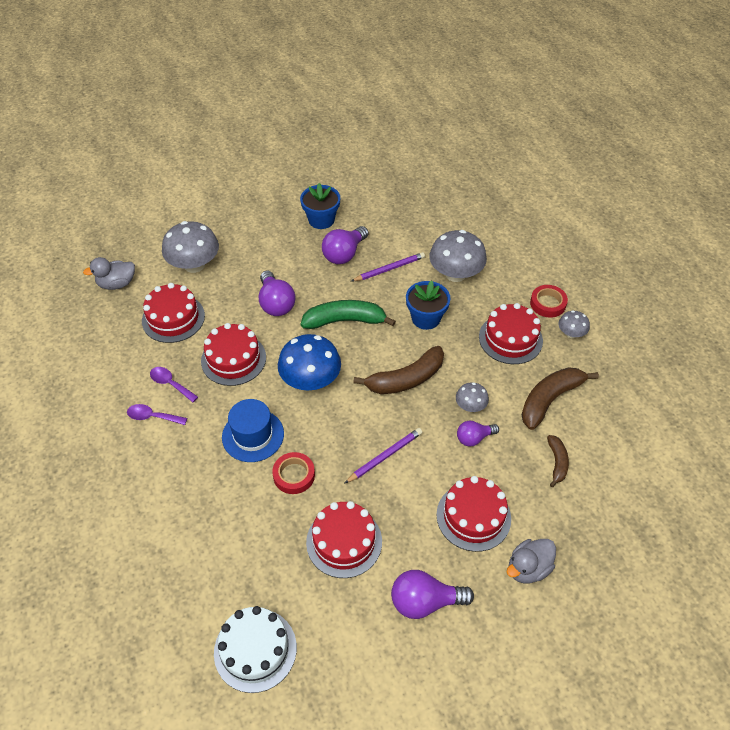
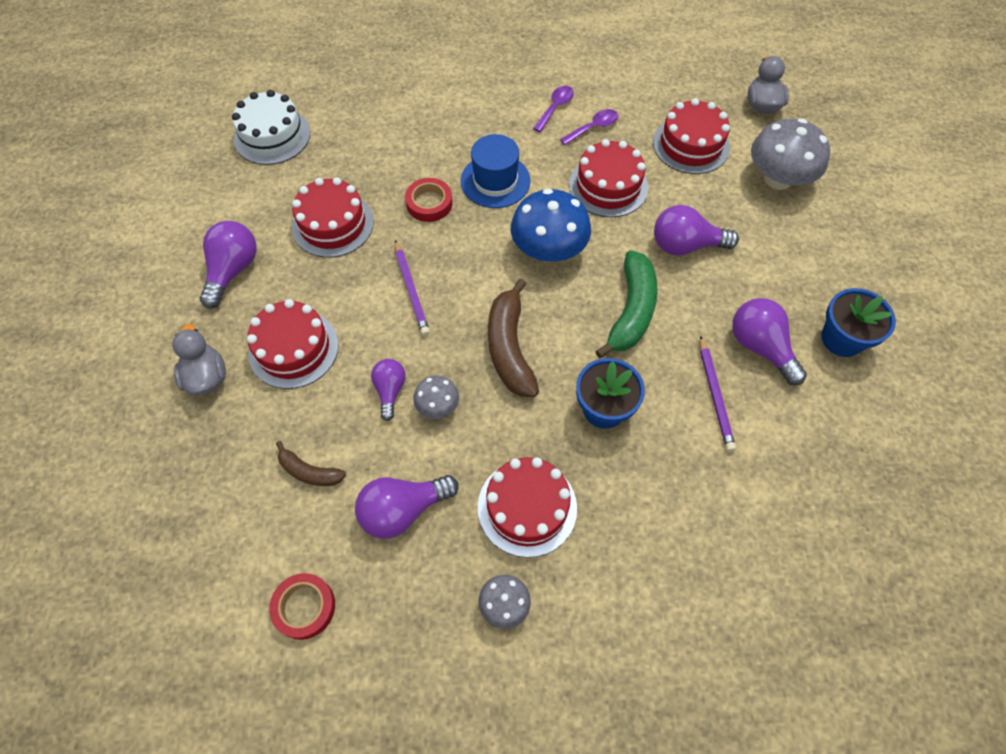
camera: 110 degrees right, 10 degrees up
grey mushroom [429,230,487,282] -> none
brown banana [521,367,599,430] -> purple light bulb [355,475,459,539]
red tape [530,285,568,318] -> red tape moved to [269,573,335,640]

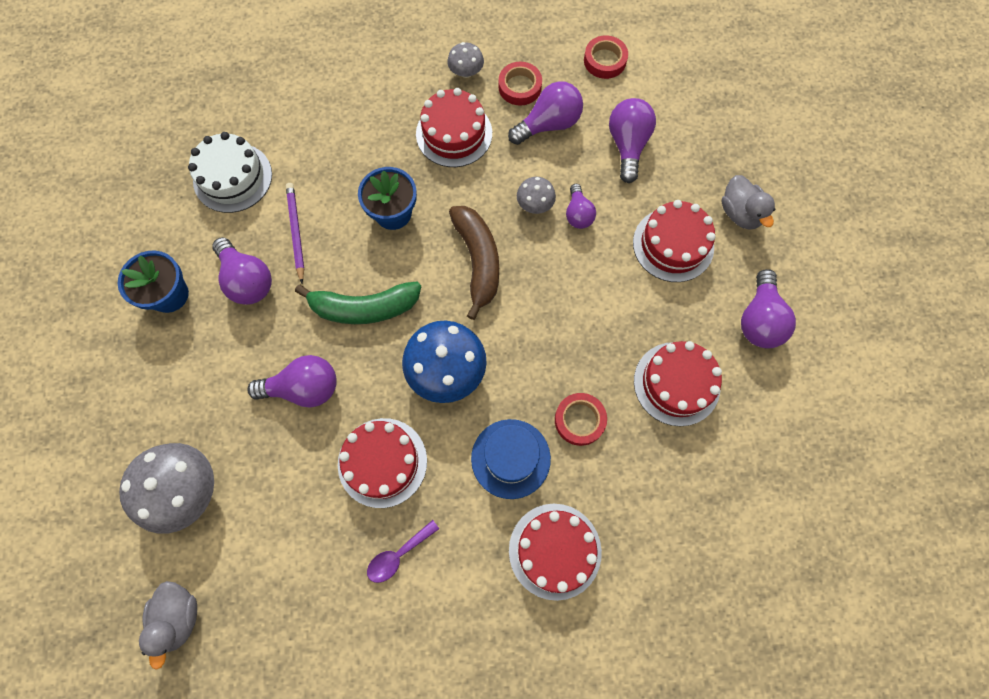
camera: 175 degrees right, 10 degrees up
white cake [232,90,310,165] -> white cake moved to [188,132,272,213]
brown banana [276,441,346,486] -> purple light bulb [609,98,656,183]
purple pencil [395,240,430,336] -> none
purple spoon [533,86,574,132] -> none
green banana [595,250,658,358] -> green banana turned 105 degrees counterclockwise [295,282,421,324]
red cake [653,98,730,174] -> red cake moved to [509,504,602,601]
none -> red tape [498,62,542,106]

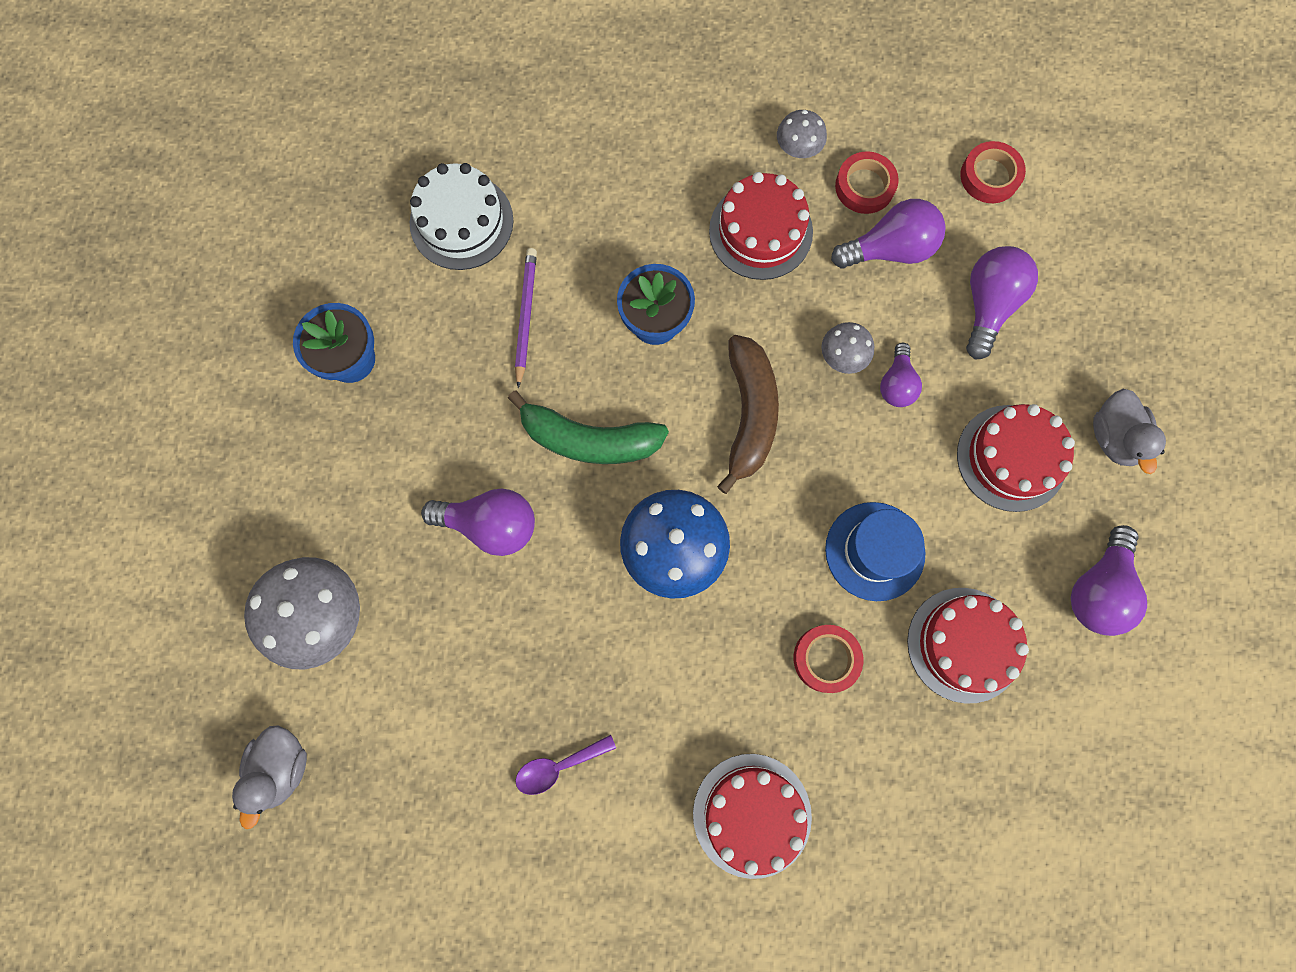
camera: 15 degrees right, 5 degrees up
purple light bulb [212,237,272,305] -> none
red cake [338,418,427,508] -> none
blue hat [471,419,551,499] -> blue hat moved to [825,502,925,601]

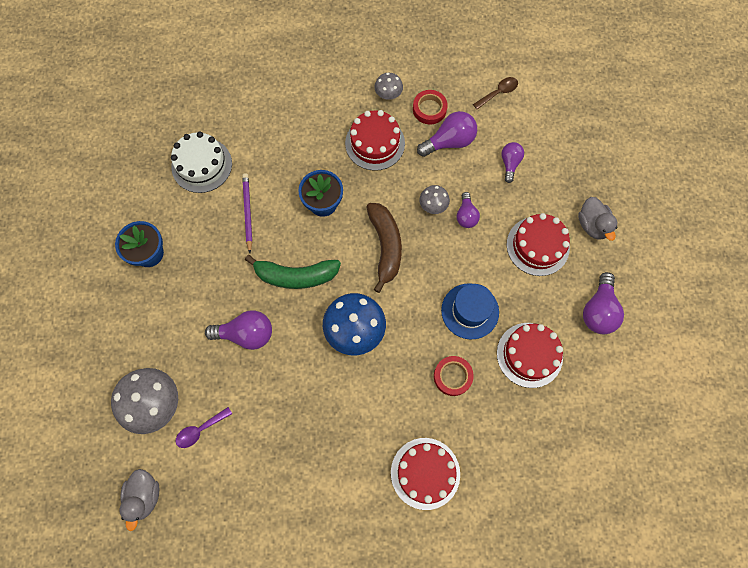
camera: 10 degrees left, 5 degrees down
purple spoon [515,735,616,795] -> purple spoon moved to [175,407,232,448]
red tape [960,141,1026,203] -> brown spoon [473,77,518,110]
purple light bulb [966,246,1038,360] -> purple light bulb [501,142,524,183], size x0.63

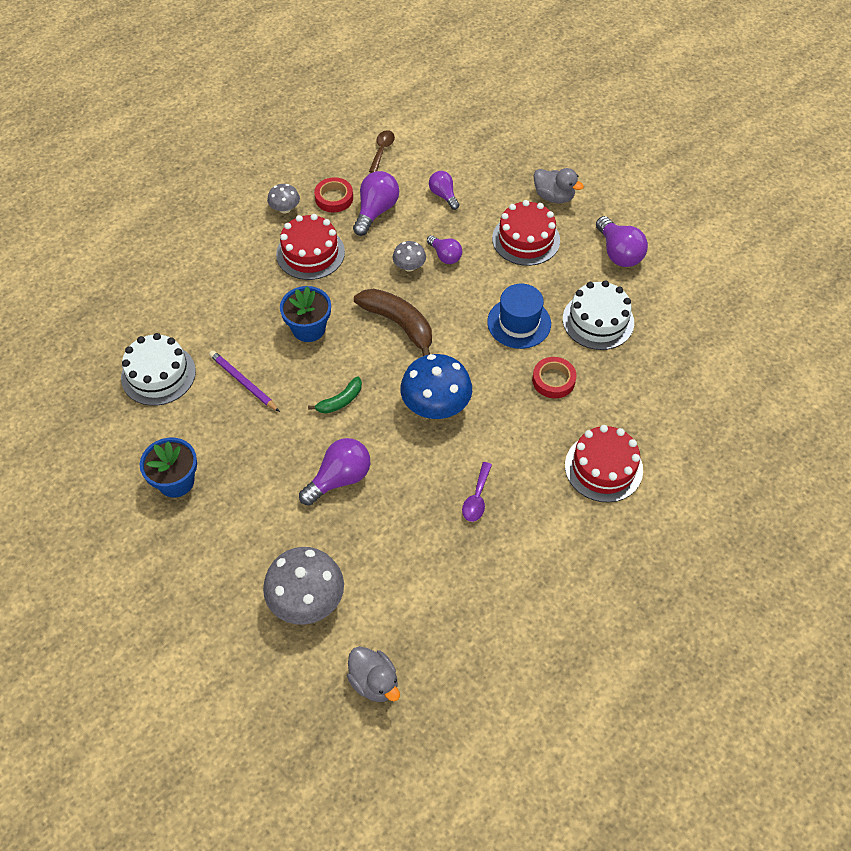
camera: 40 degrees left, 15 degrees down
purple spoon [175,407,232,448] -> purple spoon moved to [462,462,492,522]
green banana [245,255,341,289] -> green banana [308,376,362,414], size x0.56
red cake [497,323,563,388] -> white cake [563,280,634,350]

